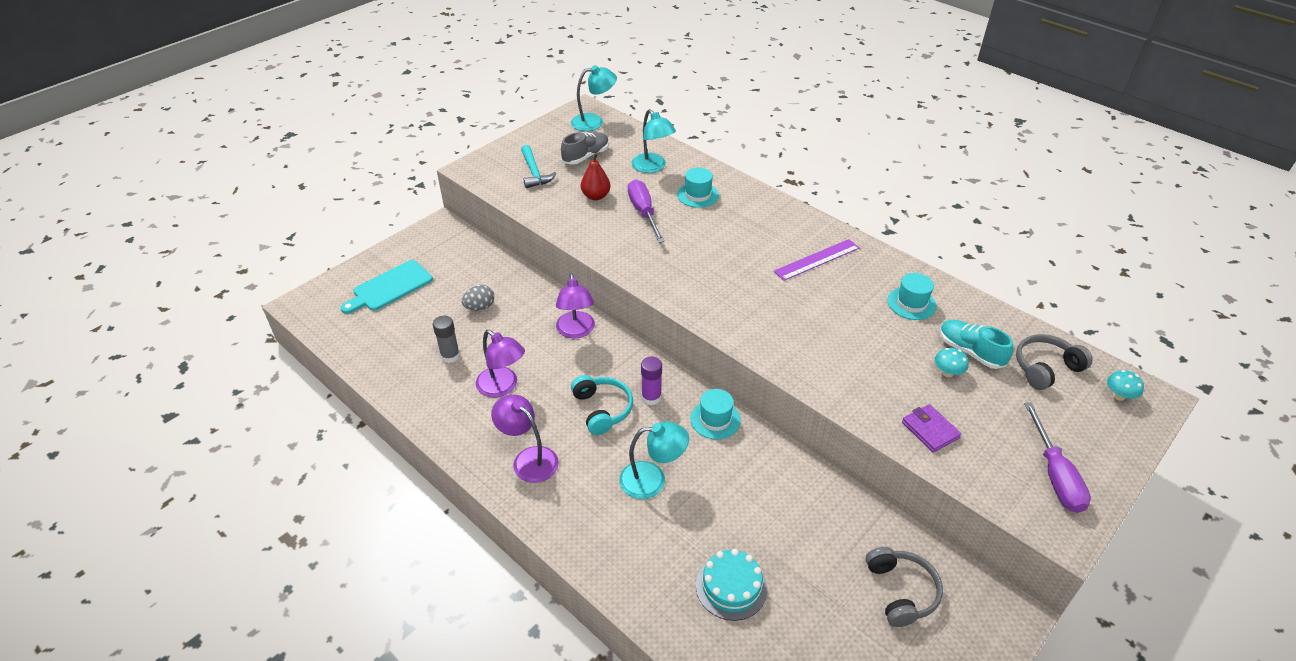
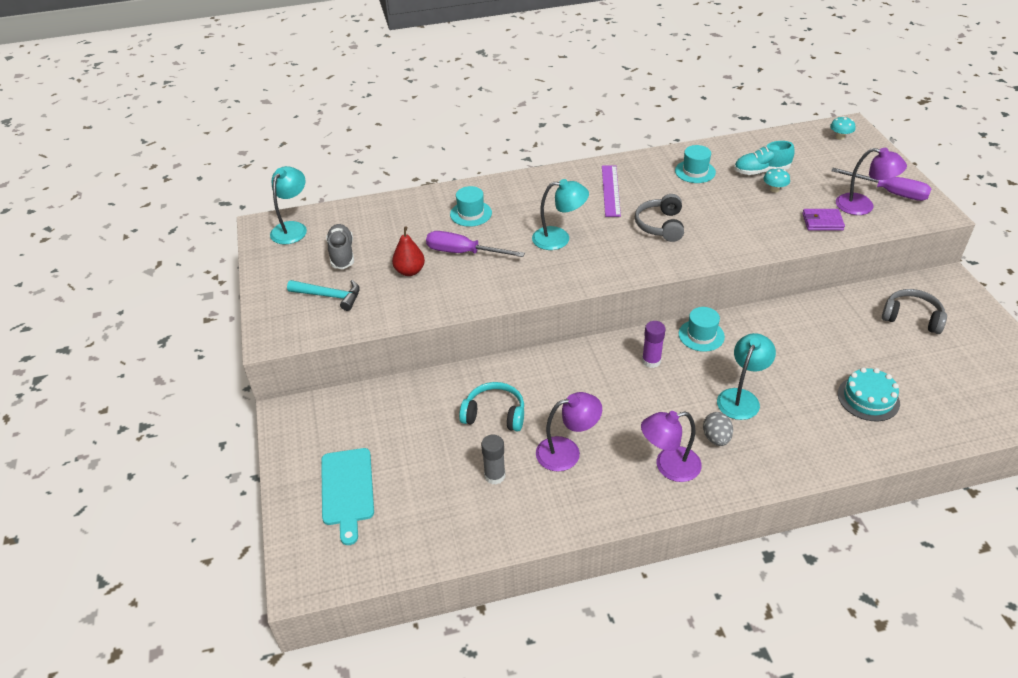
camera: 55 degrees left, 0 degrees up
grey egg [462,285,494,311] -> grey egg moved to [703,412,733,446]
purple lamp [556,273,595,338] -> purple lamp moved to [836,148,907,215]
turquoise headphones [571,375,633,435] -> turquoise headphones moved to [459,382,524,431]
turquoise lamp [631,109,676,173] -> turquoise lamp moved to [532,179,589,250]
grey headphones [1016,334,1093,390] -> grey headphones moved to [635,194,684,242]

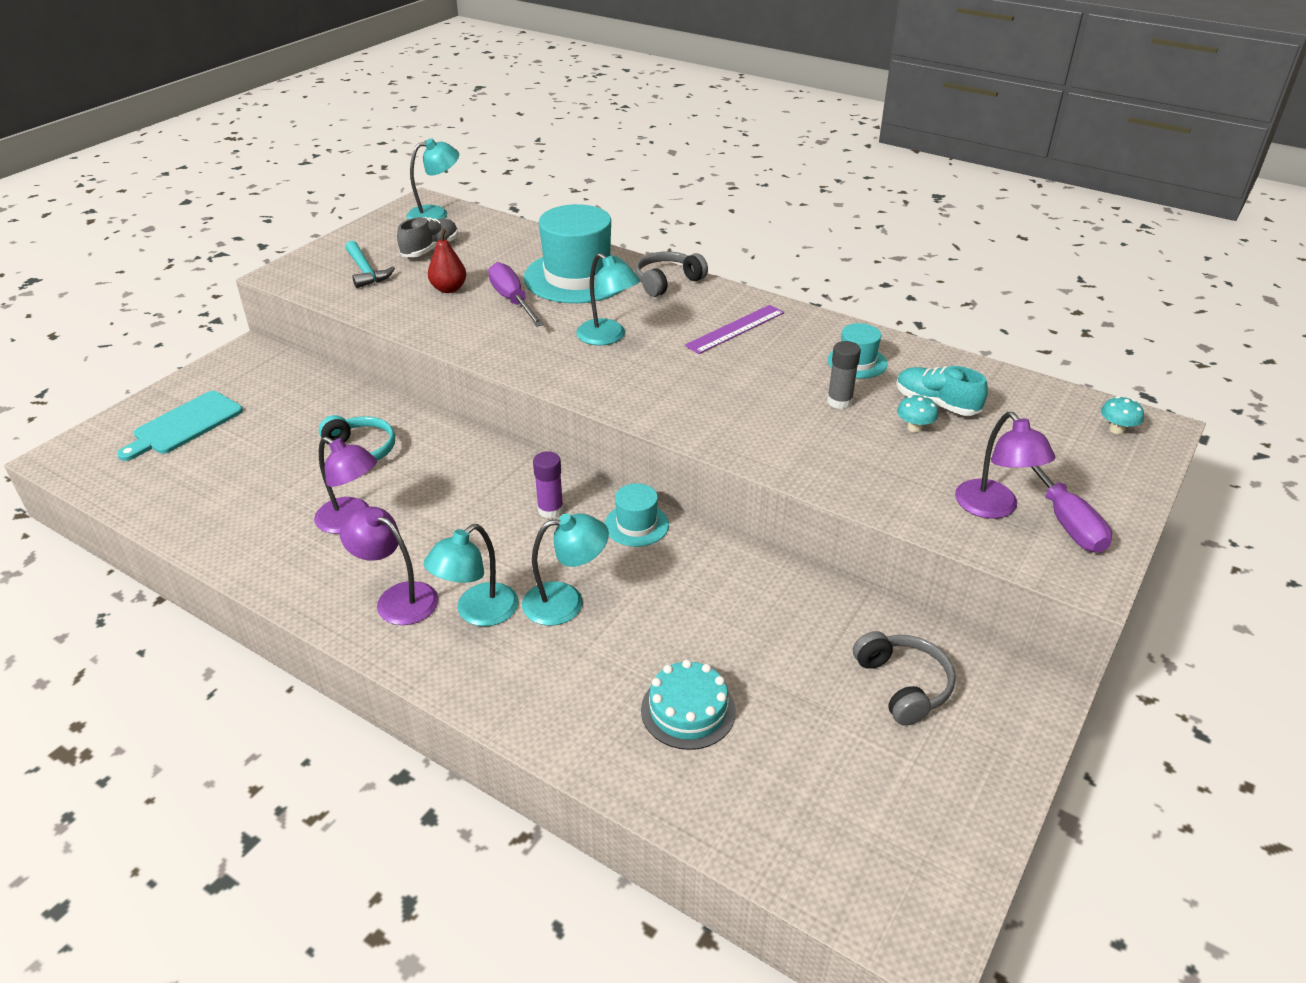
camera: 45 degrees right, 5 degrees down
turquoise hat [450,186,492,227] -> turquoise hat [524,204,627,303], size x2.06
grey glue stick [481,434,505,485] -> grey glue stick moved to [827,341,861,409]
grey headphones [635,194,684,242] -> grey headphones moved to [635,251,708,297]
grey egg [703,412,733,446] -> turquoise lamp [424,524,518,626]
purple wallet [802,209,845,231] -> none

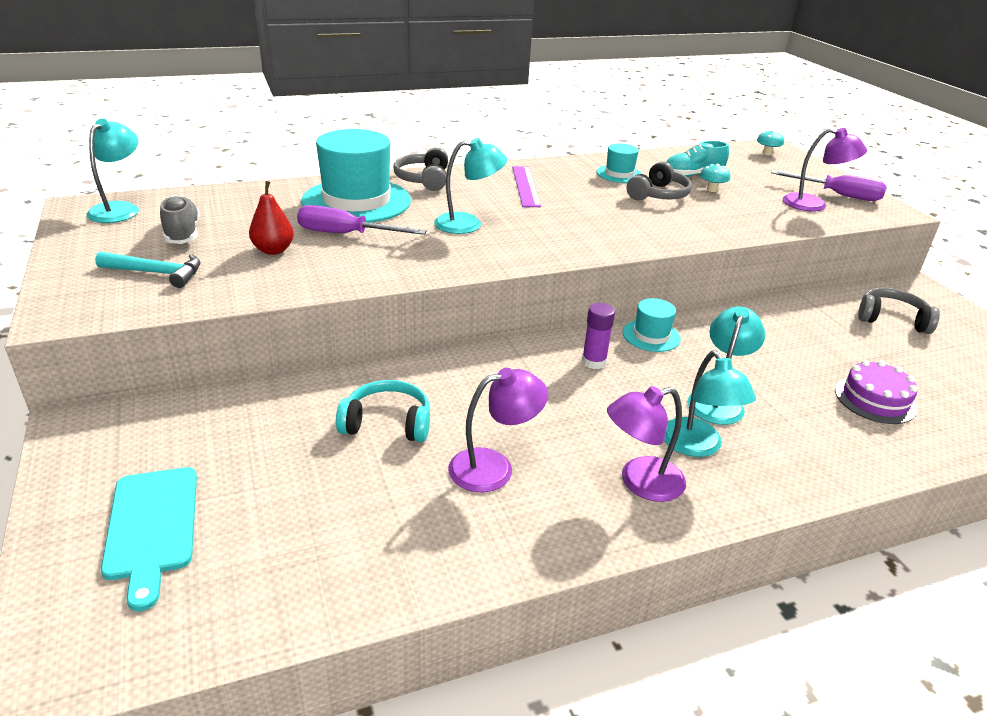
camera: 55 degrees left, 5 degrees down
turquoise cake [641,659,736,750] -> purple cake [835,360,918,424]
grey glue stick [827,341,861,409] -> grey headphones [626,161,692,201]

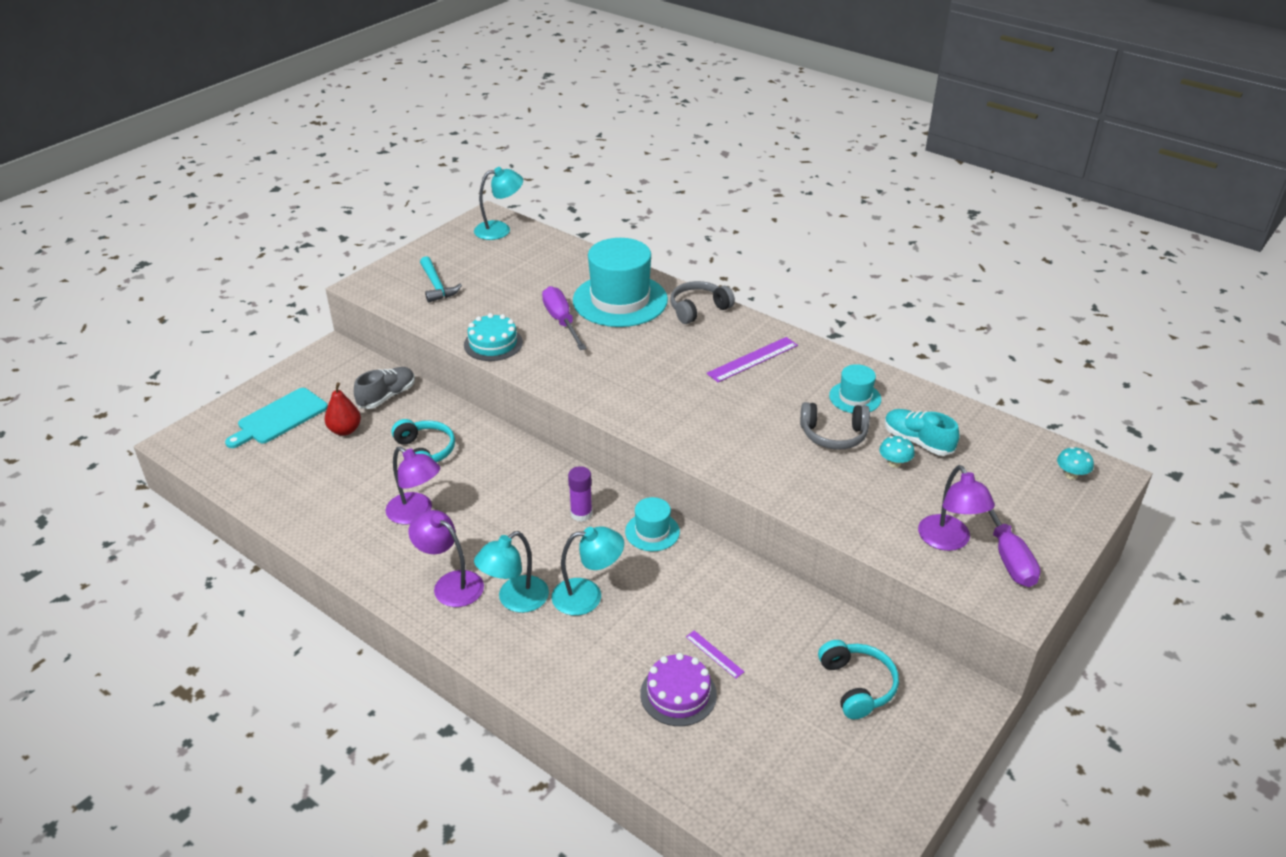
camera: 60 degrees right, 5 degrees up
grey shoe [160,195,200,244] -> grey shoe moved to [354,367,415,409]
red pear [249,181,294,255] -> red pear moved to [325,382,361,436]
turquoise lamp [434,138,507,234] -> none
grey headphones [858,288,940,334] -> turquoise headphones [818,640,899,719]
none -> turquoise cake [464,313,523,361]
none -> purple ruler [686,630,744,678]

